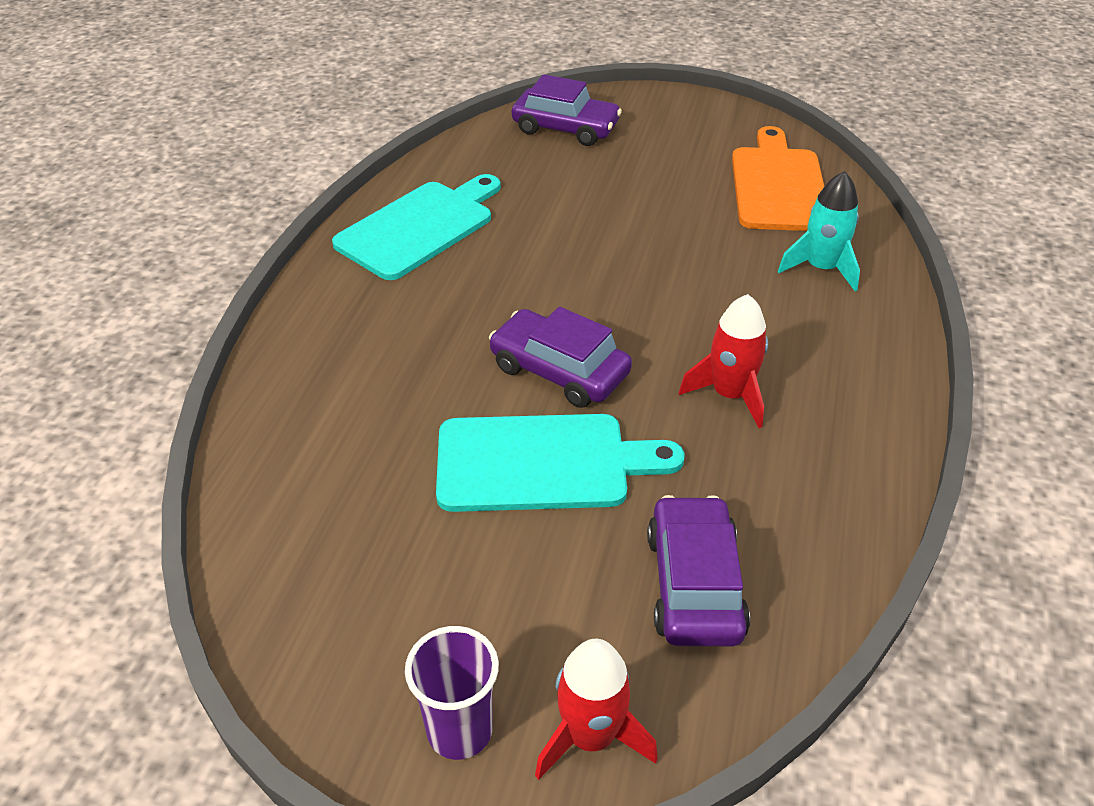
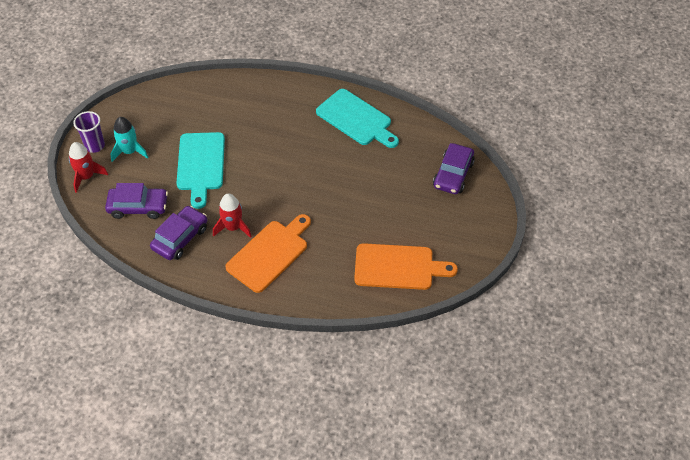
camera: 90 degrees right, 10 degrees up
purple car [489,307,632,408] -> purple car moved to [150,206,207,260]
turquoise rocket [778,171,860,291] -> turquoise rocket moved to [110,117,149,162]
none -> orange cutting board [225,214,311,293]

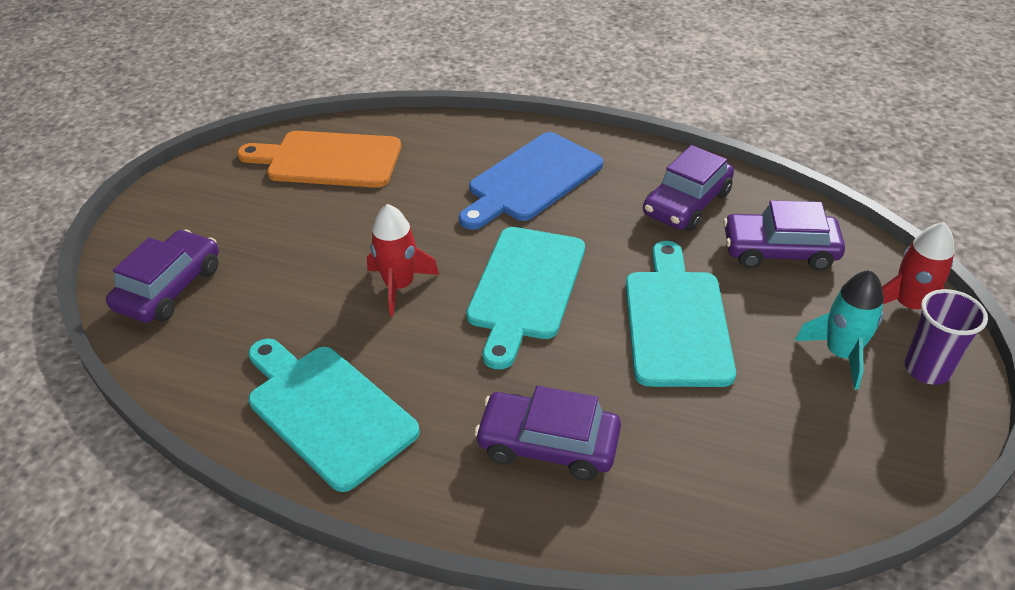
camera: 175 degrees left, 10 degrees down
red rocket [213,193,252,238] -> red rocket moved to [367,204,439,316]
orange cutting board [225,214,311,293] -> blue cutting board [459,132,603,230]
none -> turquoise cutting board [466,227,585,369]
none -> purple car [474,386,621,481]

